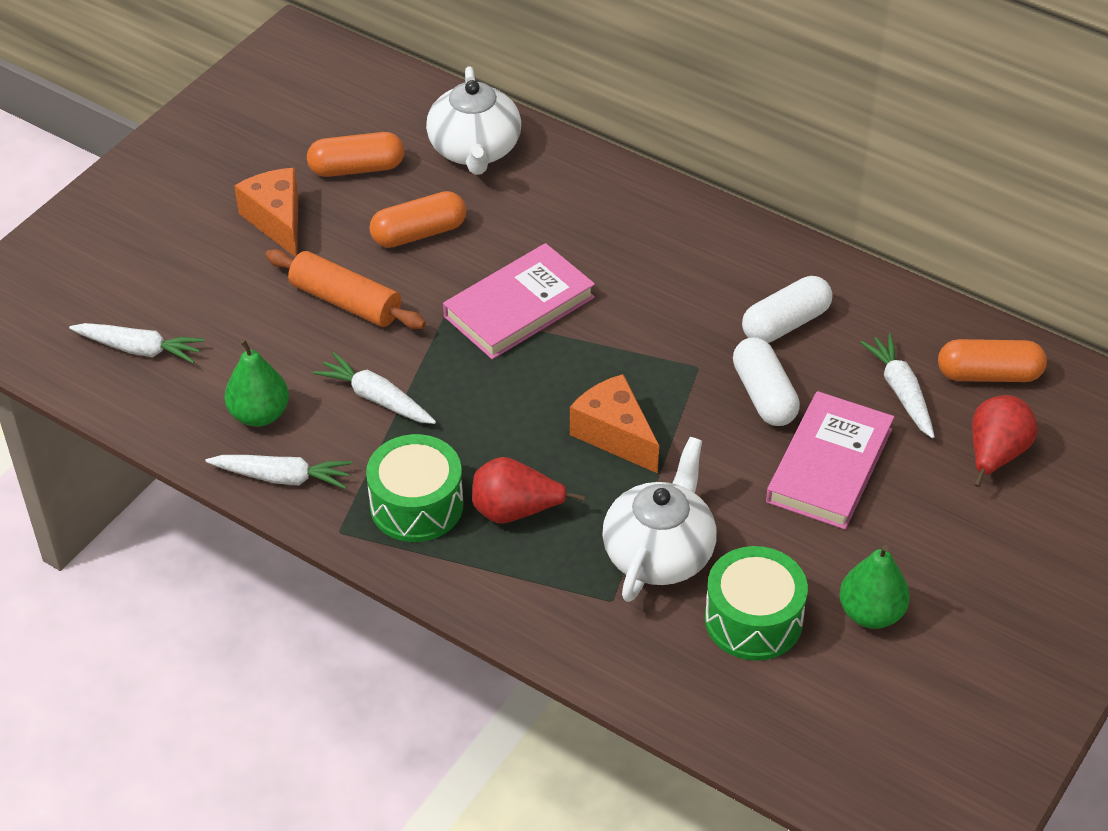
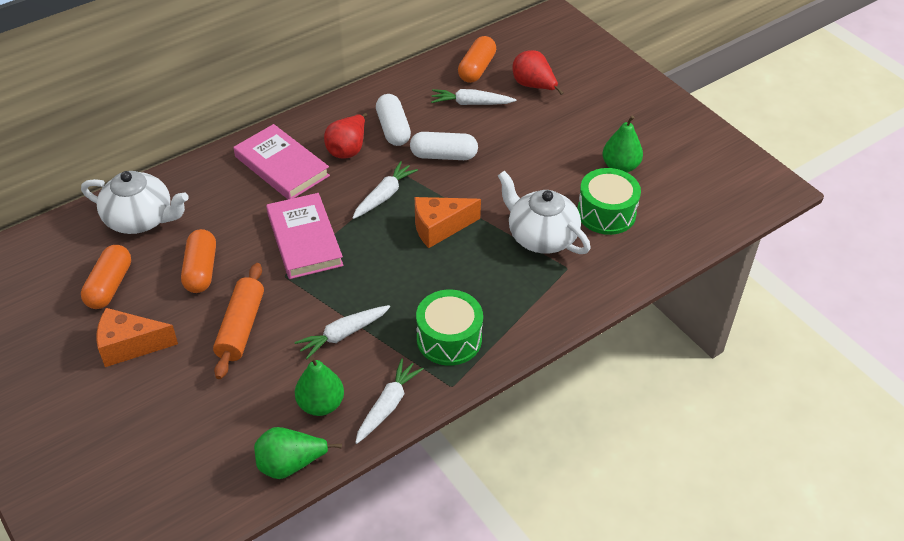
camera: 70 degrees left, 0 degrees up
white carrot [69,323,205,364] -> white carrot moved to [352,161,418,219]
orange rolling pin [266,249,426,329] -> orange rolling pin turned 45 degrees counterclockwise [213,263,264,379]
red pear [472,457,585,523] -> red pear moved to [324,113,367,159]
pink book [766,391,894,529] -> pink book moved to [234,124,330,199]
none -> green pear [254,427,342,479]

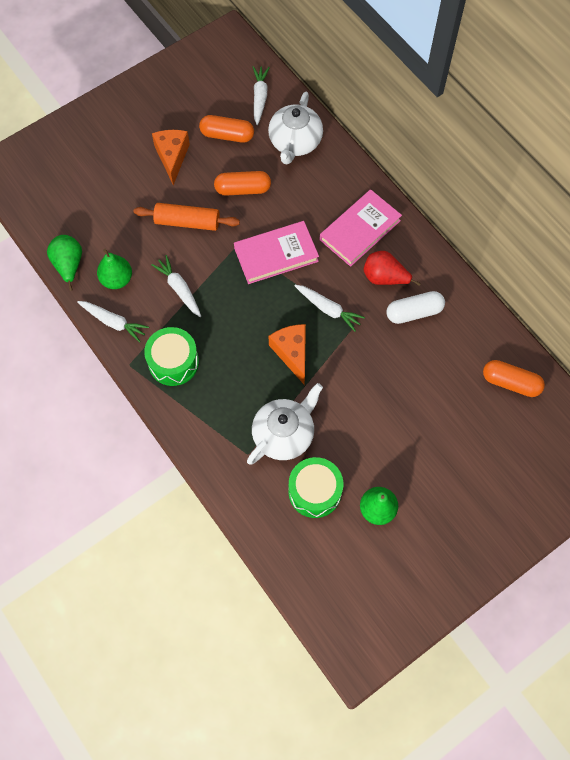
camera: 90 degrees right, 20 degrees up
white capsule [410,132,478,160] -> none
white carrot [431,89,516,105] -> white carrot moved to [253,66,270,125]
red pear [512,50,563,95] -> none

